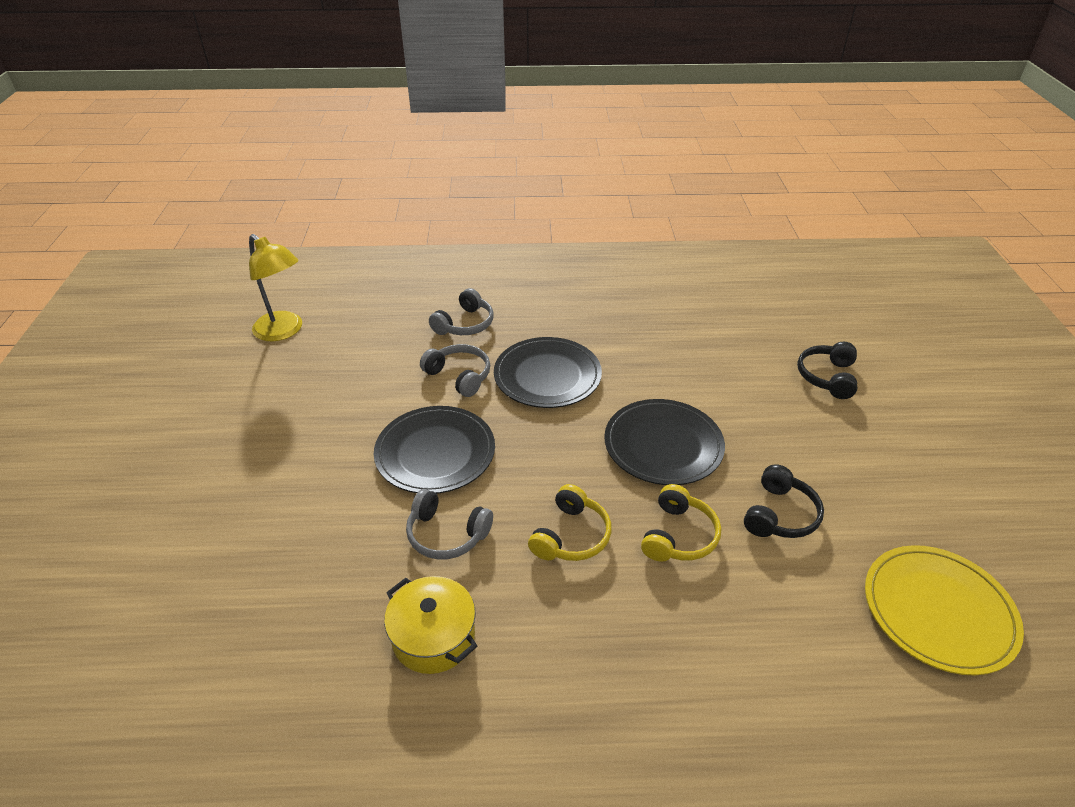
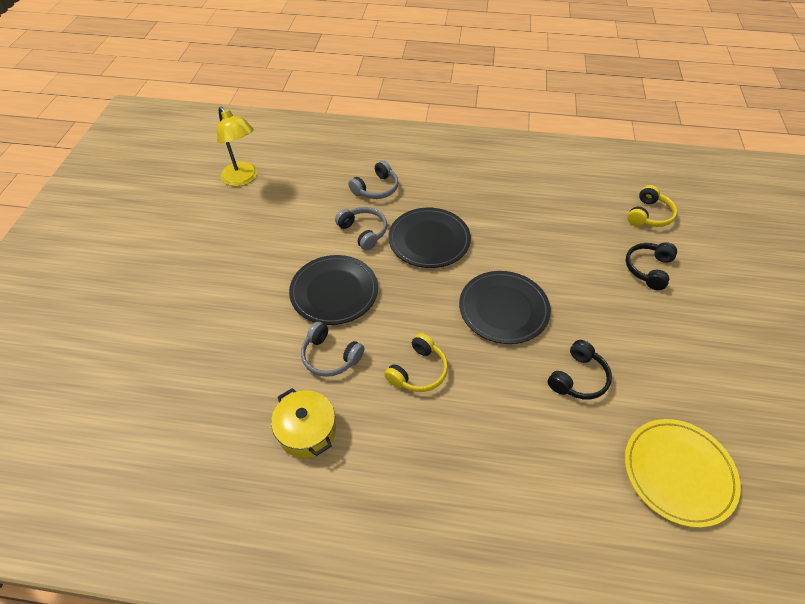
camera: 10 degrees right, 10 degrees up
yellow headphones [641,484,721,562] -> yellow headphones moved to [627,185,677,227]

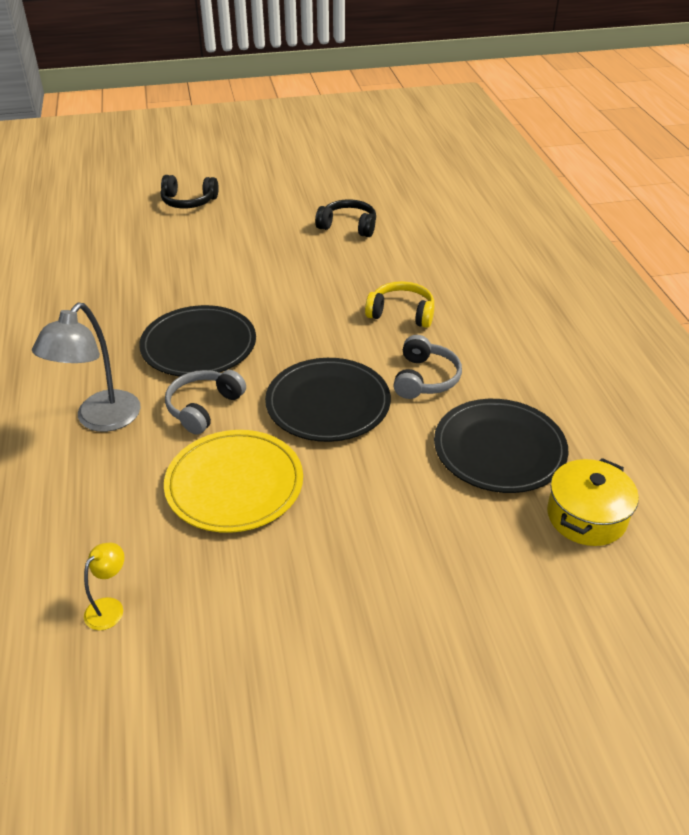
camera: 110 degrees left, 10 degrees down
yellow lamp [217,106,258,186] -> yellow lamp [84,542,124,630], size x0.50
yellow pot [271,388,336,458] -> yellow pot moved to [547,458,639,546]
grey headphones [348,160,399,199] -> grey lamp [32,303,141,432]
black plate [459,271,551,344] -> black plate moved to [434,399,568,493]
yellow plate [625,419,741,528] -> yellow plate moved to [164,430,303,533]
yellow headphones [627,185,677,227] -> none

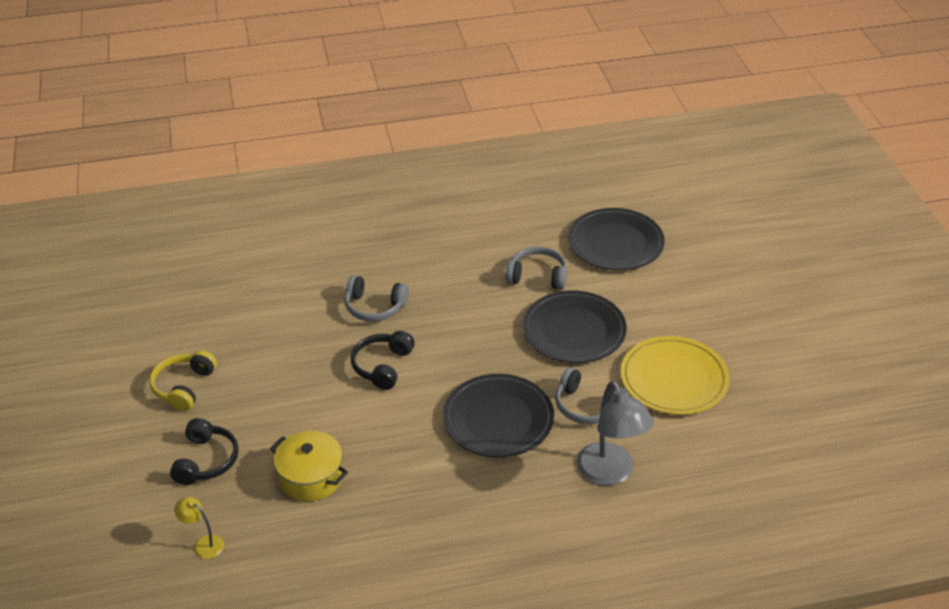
camera: 90 degrees left, 0 degrees up
grey lamp [32,303,141,432] -> grey lamp turned 45 degrees clockwise [577,381,654,486]
yellow lamp [84,542,124,630] -> yellow lamp moved to [174,497,224,559]
black headphones [315,199,376,237] -> black headphones moved to [351,331,415,390]
yellow headphones [365,281,434,328] -> yellow headphones moved to [149,350,217,411]
yellow pot [547,458,639,546] -> yellow pot moved to [270,431,348,501]
none -> grey headphones [345,275,409,322]

